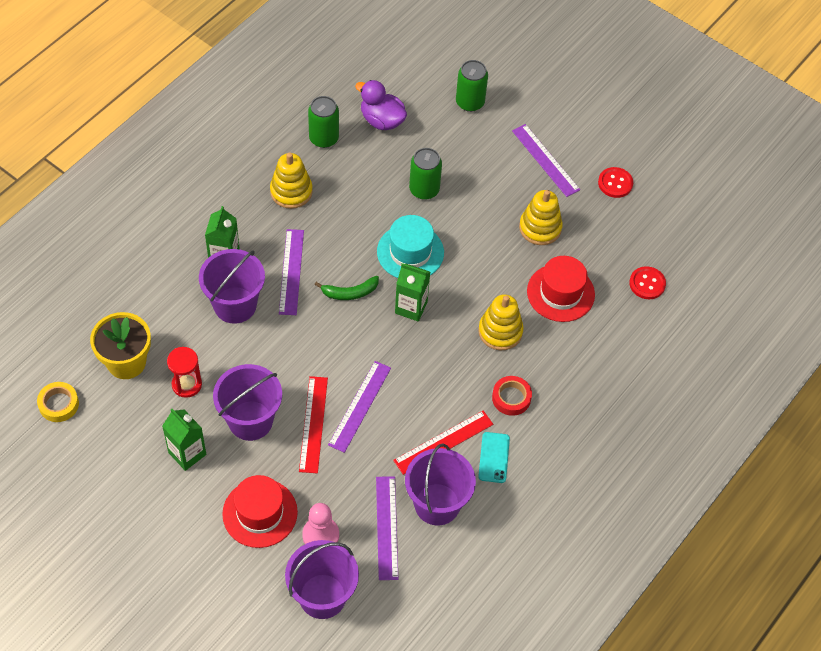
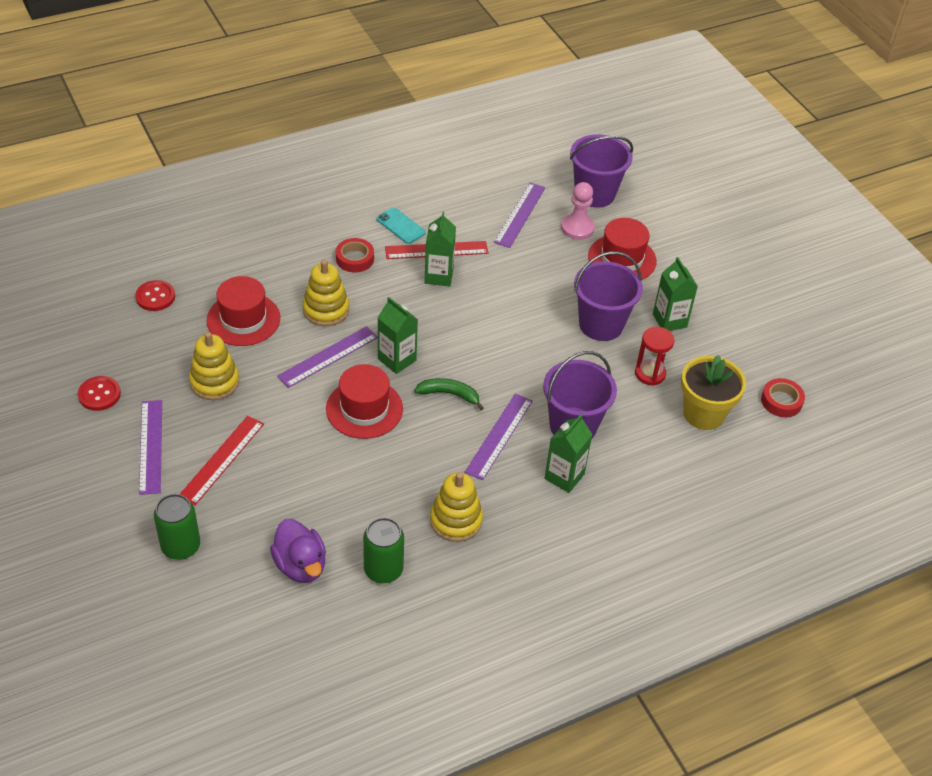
camera: 155 degrees left, 10 degrees down
yellow tape [37,382,79,422] -> red tape [761,378,805,417]
red ruler [299,376,328,473] -> red ruler moved to [180,416,264,505]
purple ruler [328,361,391,453] -> purple ruler moved to [277,326,378,388]
turquoise hat [377,215,444,278] -> red hat [326,364,403,439]
purple bucket [405,444,476,525] -> none
green can [409,148,442,200] -> none
turquoise phone [478,432,510,483] -> turquoise phone turned 75 degrees counterclockwise [376,208,426,244]
none -> green carton [424,212,456,286]

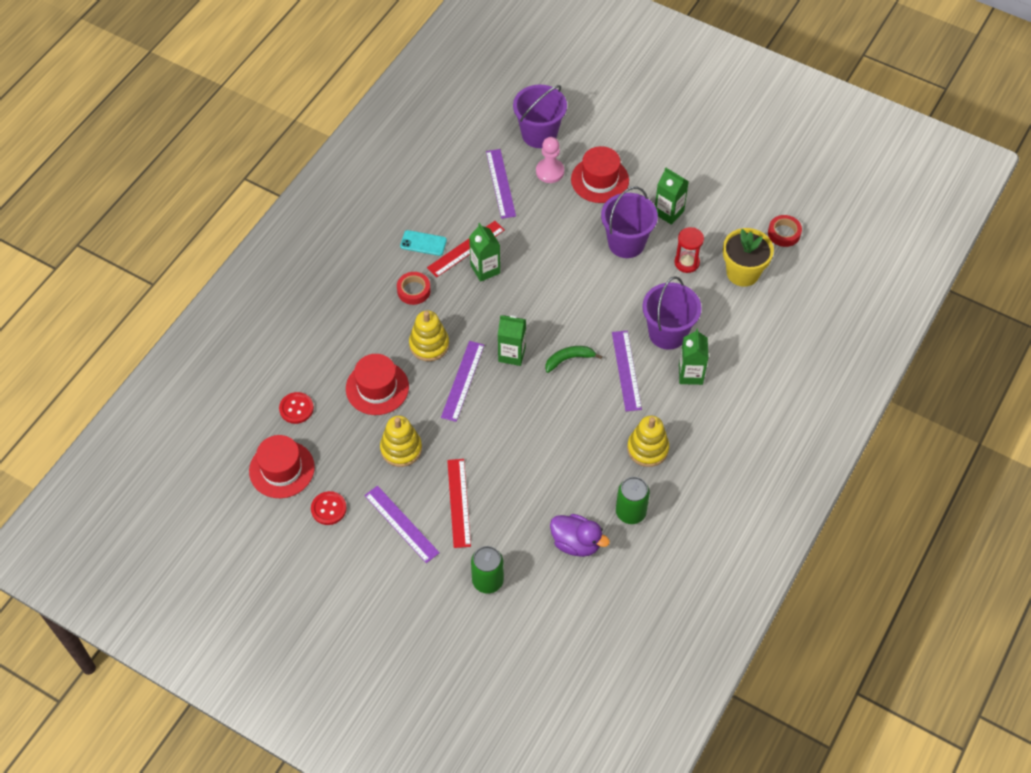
camera: 30 degrees left, 10 degrees up
red hat [326,364,403,439] -> red hat moved to [249,435,315,498]

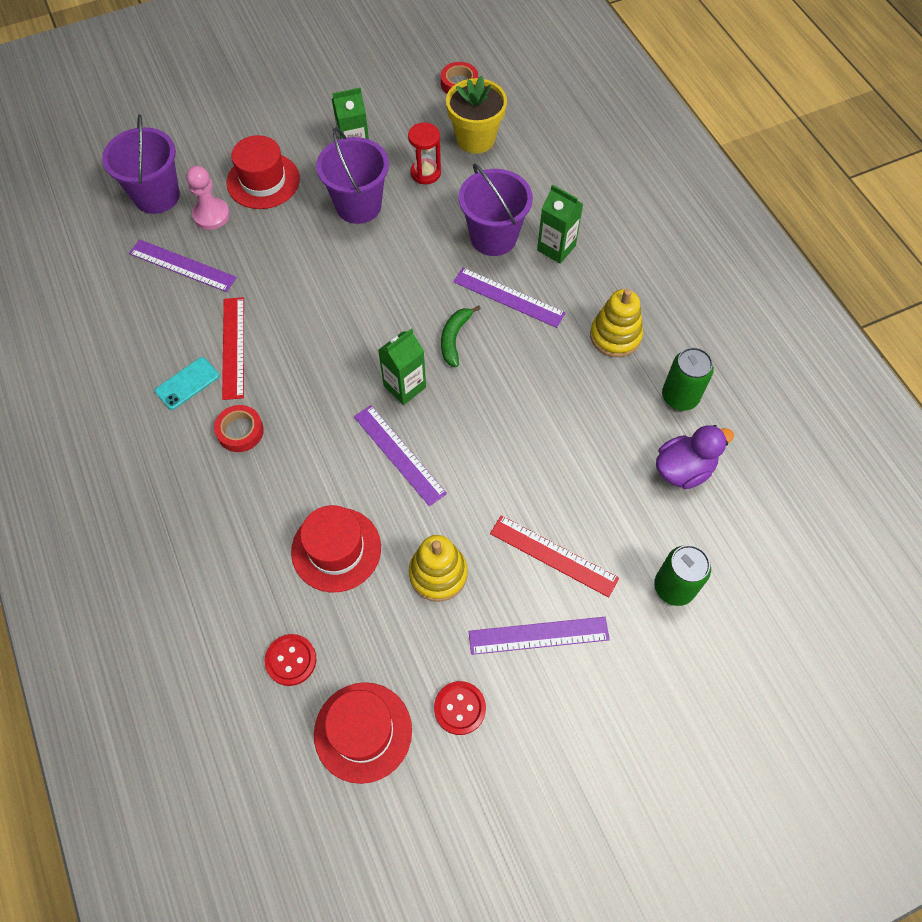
camera: 55 degrees left, 5 degrees up
yellow stacking toy [409,310,449,361] -> none
green carton [469,223,500,282] -> none

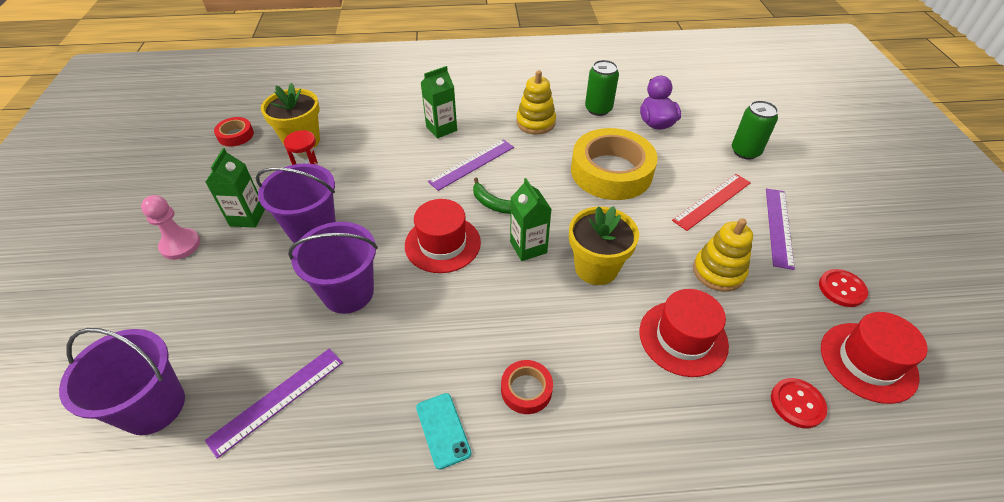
camera: 70 degrees left, 15 degrees down
pink pawn [186,166,230,230] -> pink pawn moved to [141,195,200,260]
red ruler [222,297,244,400] -> none
red hat [227,135,300,209] -> red hat moved to [405,199,481,273]
purple ruler [354,405,447,506] -> yellow flower pot [569,206,639,285]
purple bucket [459,164,533,256] -> purple bucket moved to [288,222,378,314]
none -> yellow tape [571,128,658,200]

